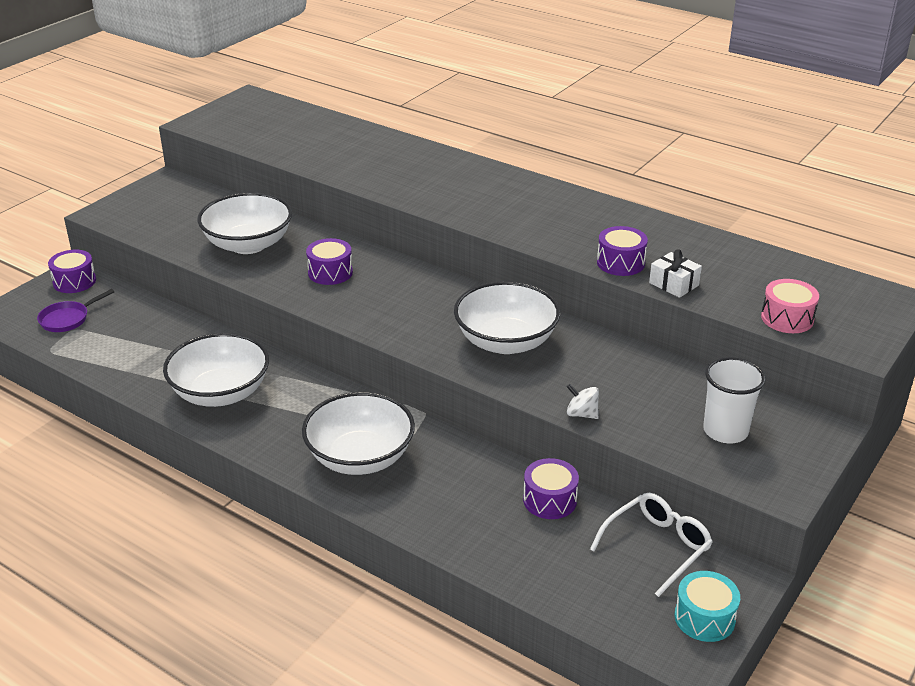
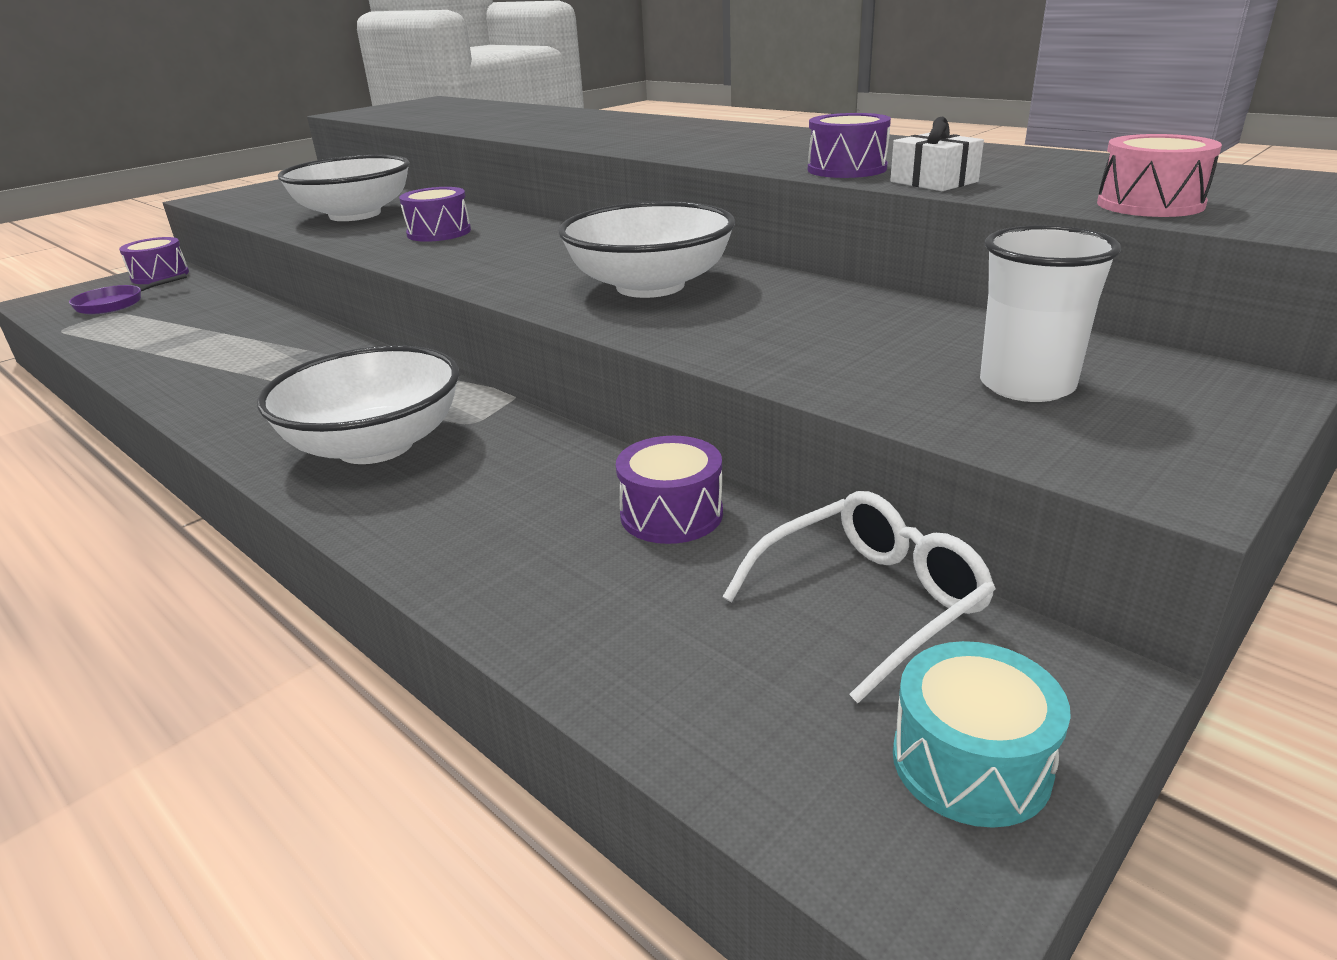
camera: 10 degrees right, 5 degrees down
white bowl [163,333,269,407] -> none
white spinning top [567,384,599,419] -> none

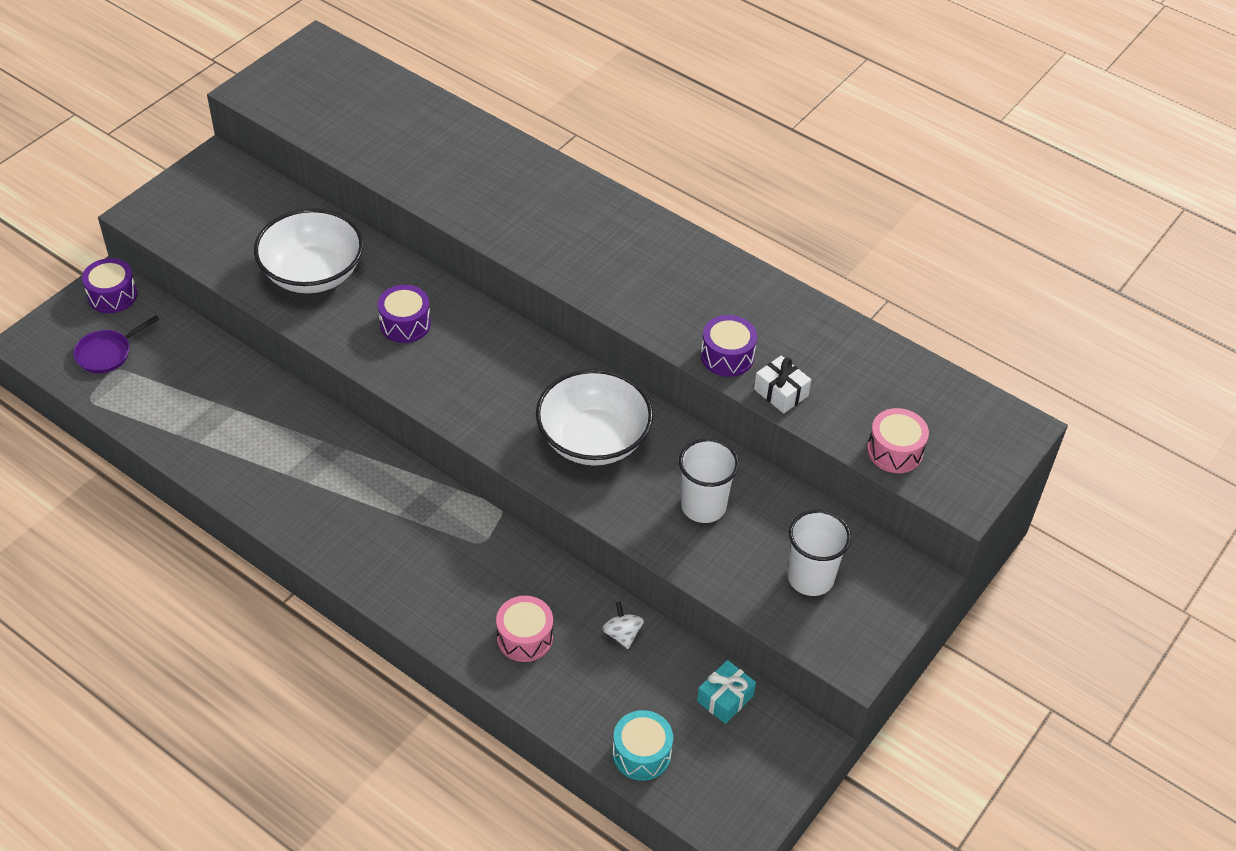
camera: 10 degrees left, 20 degrees up
white bowl [257,346,459,464] -> none
purple drum [616,436,723,544] -> white spinning top [602,602,644,649]
white glasses [723,491,996,703] -> turquoise gift [697,660,756,724]
turquoise drum [893,641,1071,828] -> turquoise drum moved to [612,710,673,781]
none -> pink drum [496,596,553,662]
none -> white cup [679,438,739,523]

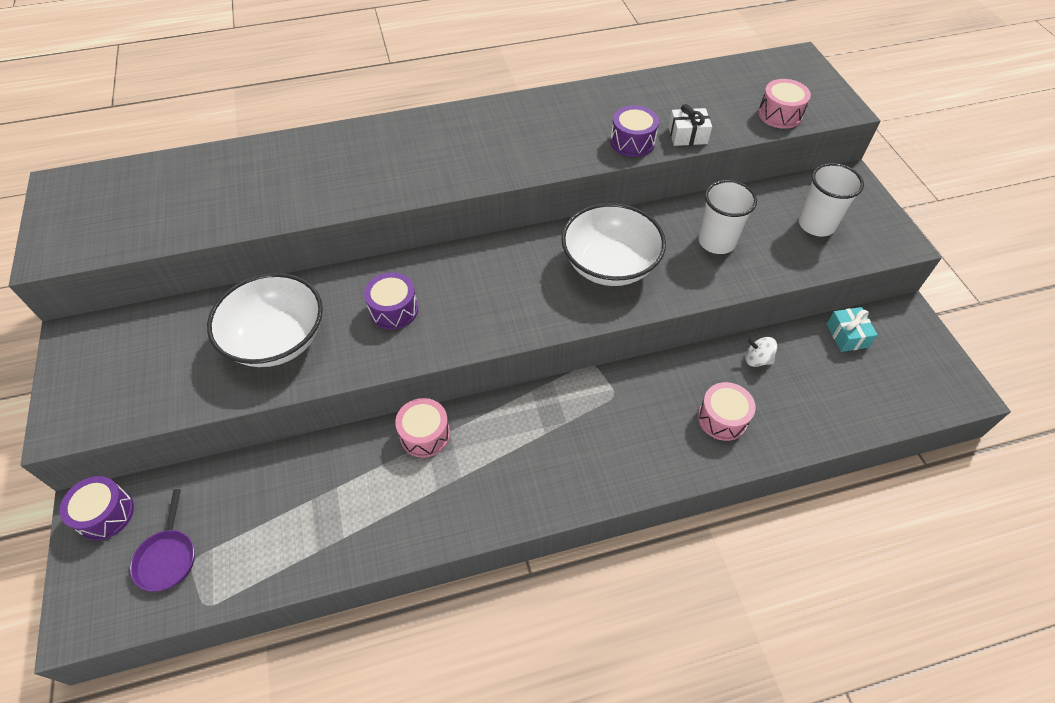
camera: 50 degrees left, 5 degrees up
turquoise drum [612,710,673,781] -> none
none -> pink drum [395,398,450,458]

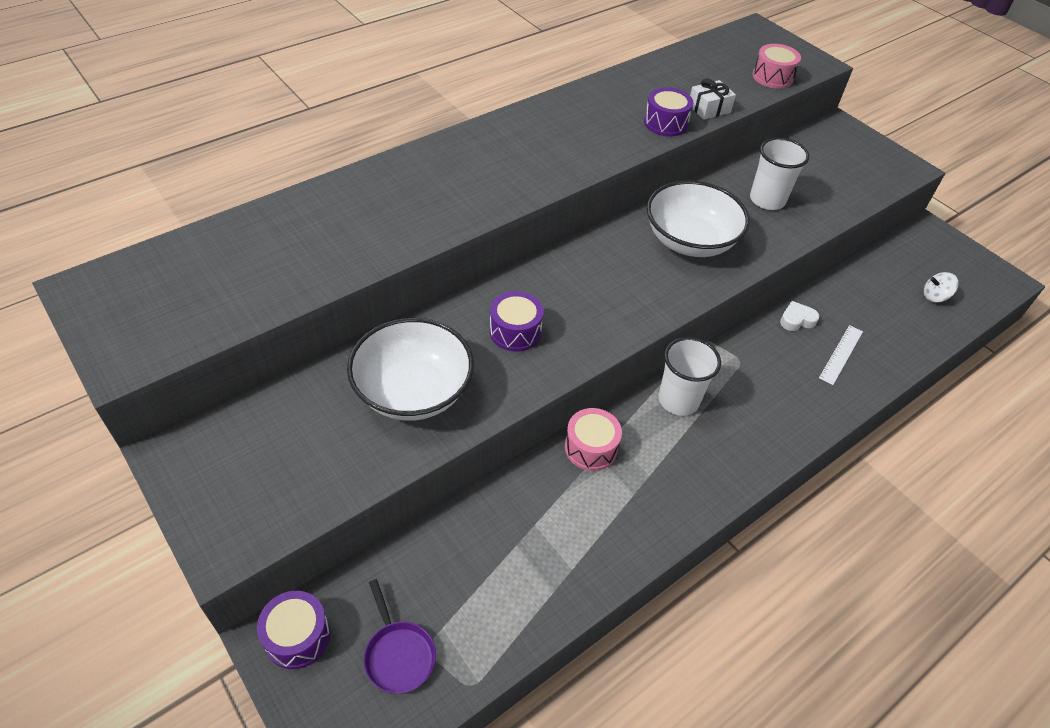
camera: 25 degrees left, 5 degrees down
pink drum [698,382,756,441] -> white ruler [819,325,863,385]
white spinning top [745,337,777,367] -> white spinning top moved to [924,272,958,303]
white cup [799,163,864,236] -> white cup moved to [658,337,721,416]
turquoise gift [827,307,878,352] -> none
none -> white heart [780,301,819,331]

